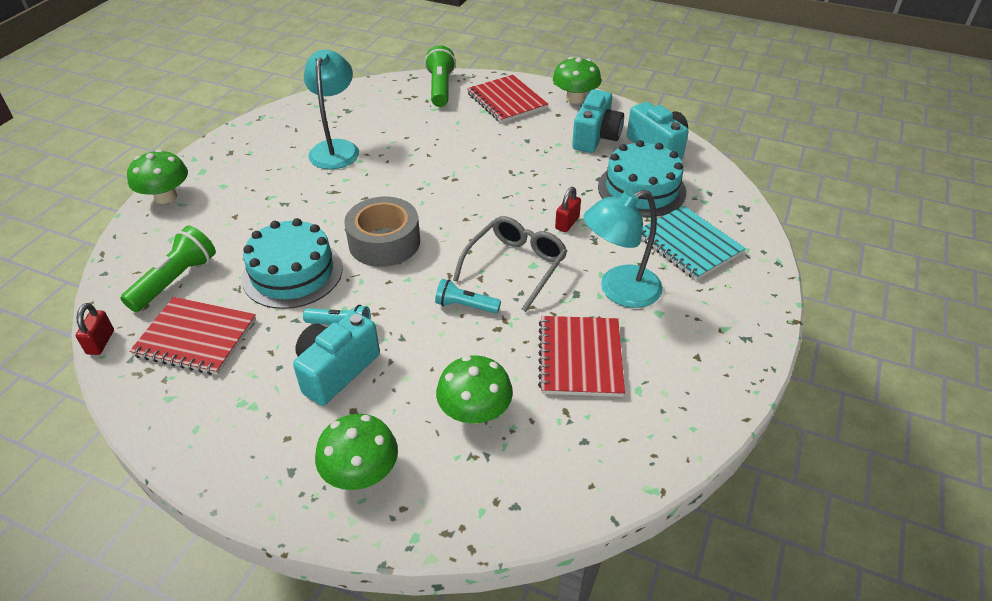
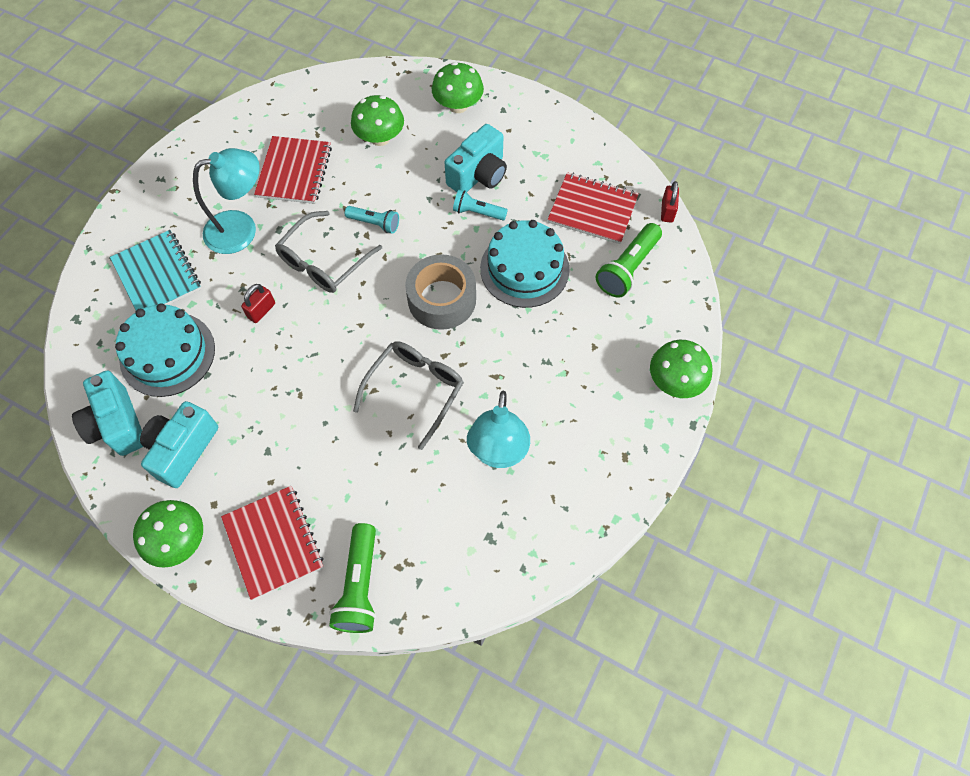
camera: 175 degrees left, 20 degrees up
none -> grey glasses [353,341,464,450]

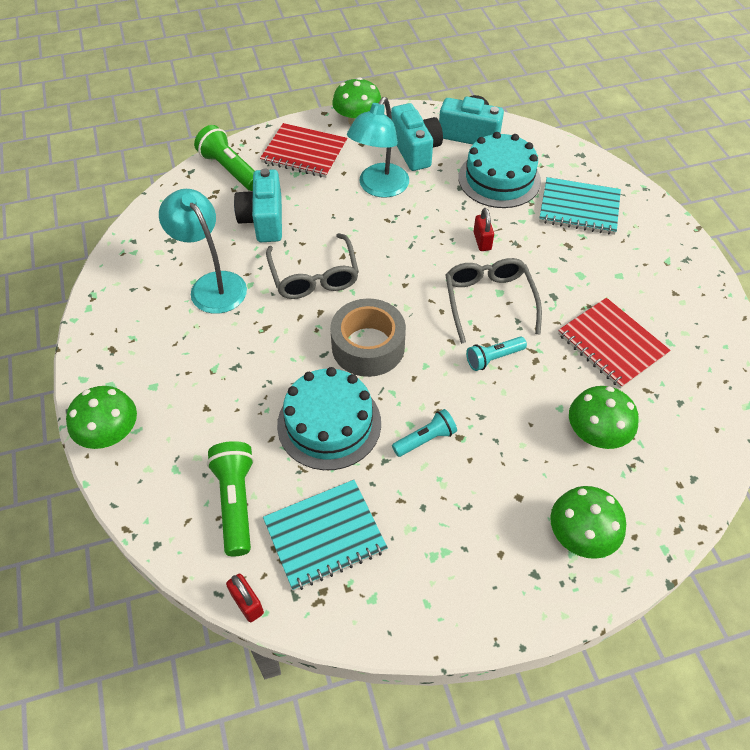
camera: 135 degrees right, 10 degrees down
turquoise lamp [193,148,260,254] -> turquoise lamp moved to [347,97,409,198]
turquoise camera [445,124,507,192] -> turquoise camera moved to [234,168,282,242]
red notebook [548,172,639,244] -> turquoise notebook [263,480,388,591]

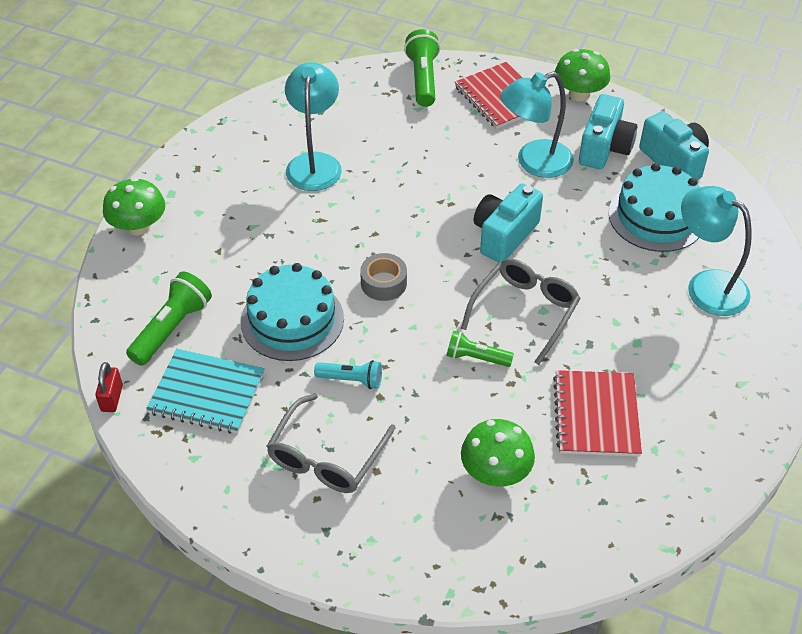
camera: 40 degrees right, 5 degrees down
turquoise camera [234,168,282,242] -> turquoise camera moved to [474,183,543,263]
grey glasses [266,233,359,299] -> grey glasses moved to [266,393,395,493]
grey tape [330,298,406,377] -> grey tape [360,253,407,301], size x0.61
turquoise flashlight [466,337,527,371] -> green flashlight [447,331,514,367]
red padlock [473,208,494,251] -> none
turquoise notebook [539,177,621,235] -> turquoise lamp [681,186,752,316]
green mushroom [550,486,626,559] -> none

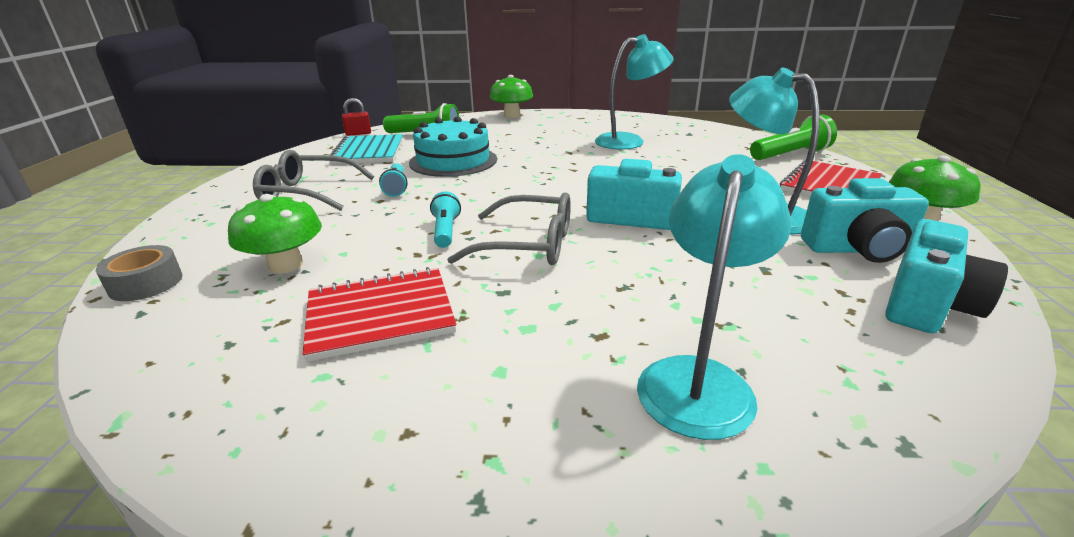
camera: 70 degrees right, 20 degrees down
grey tape [360,253,407,301] -> grey tape moved to [96,245,182,301]
green flashlight [447,331,514,367] -> turquoise flashlight [430,191,461,248]
turquoise cake [608,163,700,252] -> none

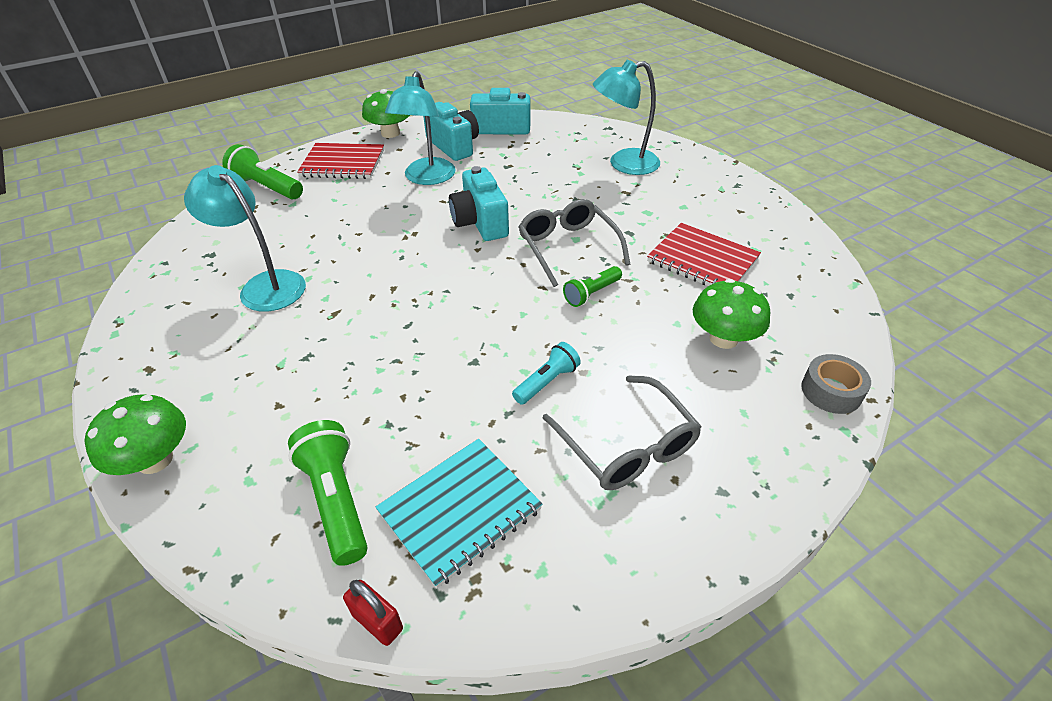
camera: 125 degrees left, 15 degrees up
turquoise cake [409,117,497,177] -> none
turquoise flashlight [430,191,461,248] -> green flashlight [563,266,622,307]

